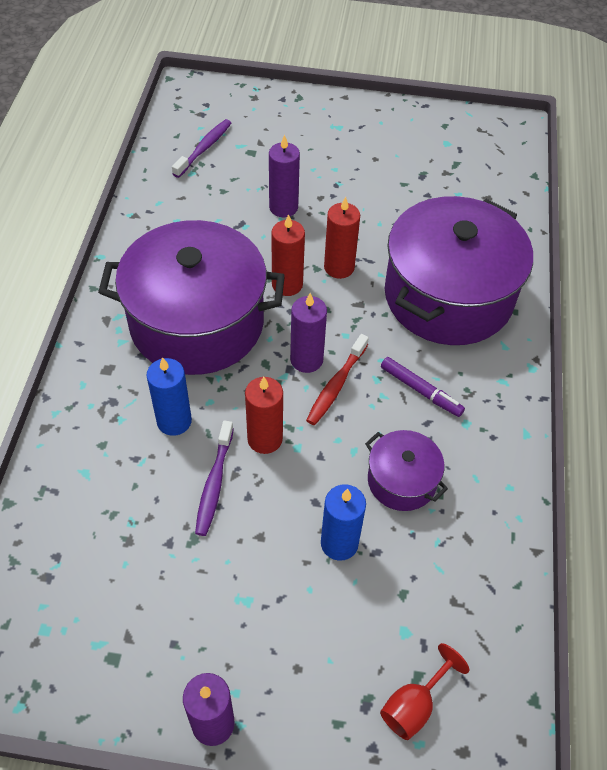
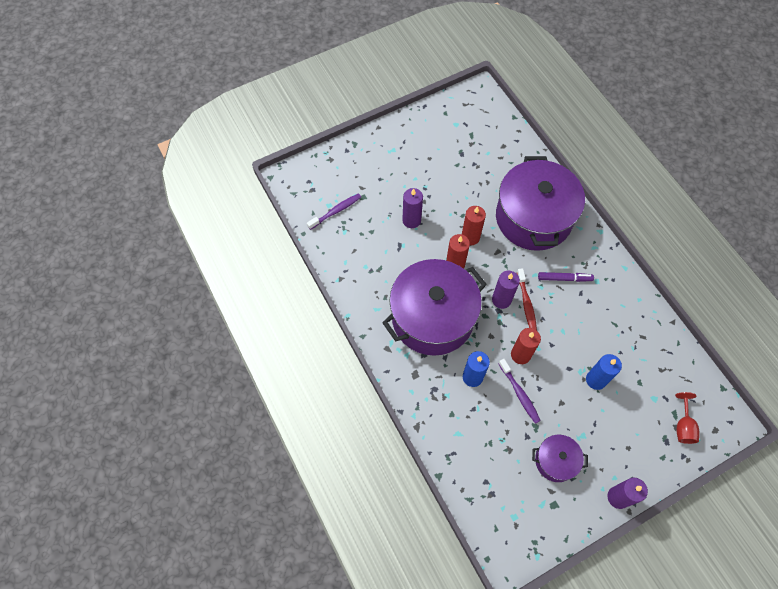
camera: 35 degrees left, 10 degrees up
purple toothbrush [172,119,231,178] -> purple toothbrush turned 60 degrees clockwise [307,193,361,230]
purple pot [365,430,448,511] -> purple pot moved to [532,435,588,482]

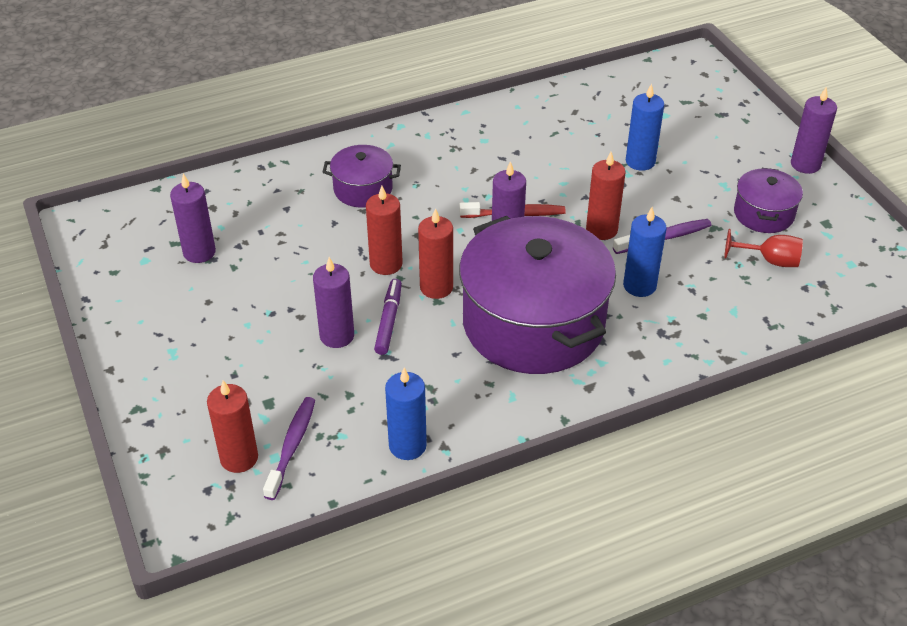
camera: 85 degrees left, 20 degrees down
purple toothbrush [307,193,361,230] -> purple toothbrush turned 45 degrees clockwise [263,397,315,500]
purple pot [496,156,585,251] -> purple pot [322,145,401,207], size x0.47
purple marker [538,272,594,282] -> purple marker moved to [374,279,402,355]
red goblet [675,392,700,444] -> red goblet moved to [724,229,803,267]
none -> purple candle [170,174,216,263]
none -> red candle [207,380,258,473]
none -> blue candle [385,368,427,460]

